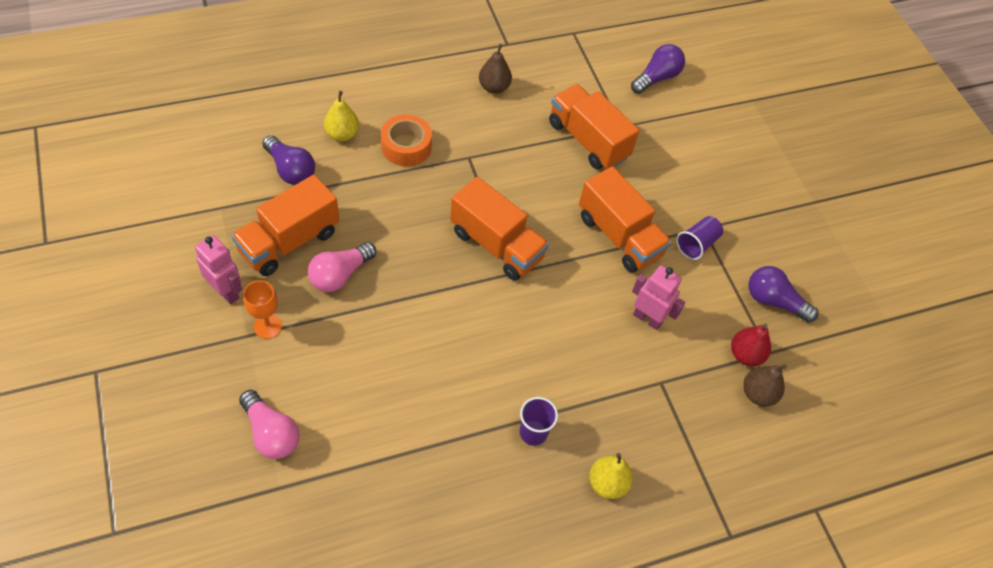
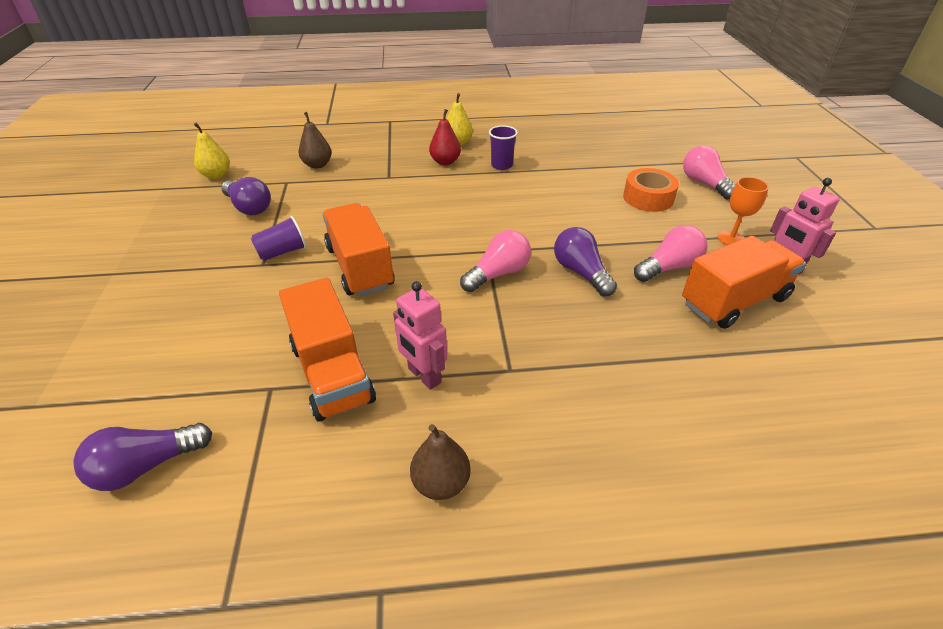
camera: 160 degrees left, 15 degrees down
purple light bulb [262,135,315,185] -> purple light bulb moved to [554,227,617,297]
yellow pear [324,91,359,141] -> yellow pear moved to [194,122,230,179]
orange tape [381,114,432,167] -> orange tape moved to [623,168,679,212]
orange truck [450,177,549,281] -> pink light bulb [460,230,531,292]
pink robot [632,265,685,330] -> pink robot moved to [393,281,447,390]
red pear [731,324,771,366] -> red pear moved to [429,109,461,165]

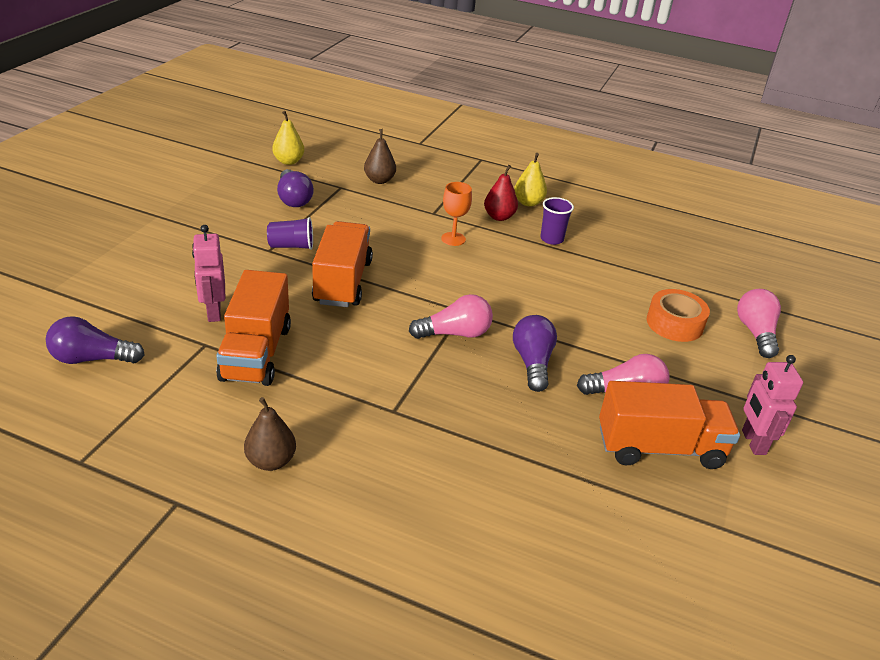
camera: 25 degrees right, 5 degrees down
pink robot [393,281,447,390] -> pink robot moved to [192,225,225,322]
orange goblet [718,177,769,245] -> orange goblet moved to [441,182,472,246]

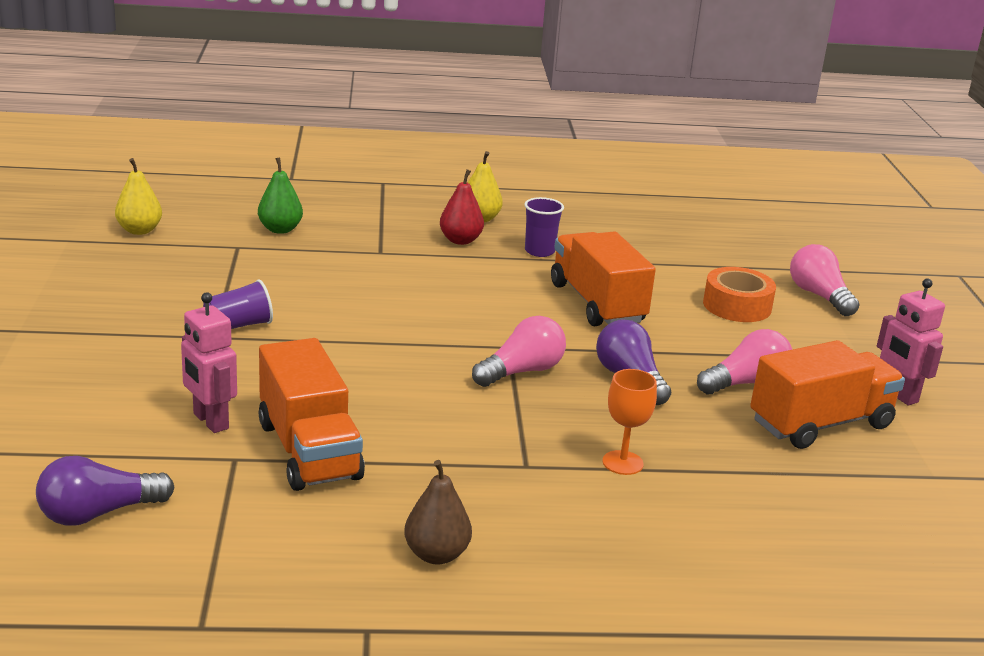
camera: 25 degrees left, 10 degrees down
purple light bulb [277,169,314,207] -> none
orange truck [312,221,373,307] -> orange truck moved to [551,231,656,326]
brown pear [364,129,396,184] -> green pear [258,157,303,234]
orange goblet [441,182,472,246] -> orange goblet moved to [603,369,657,475]

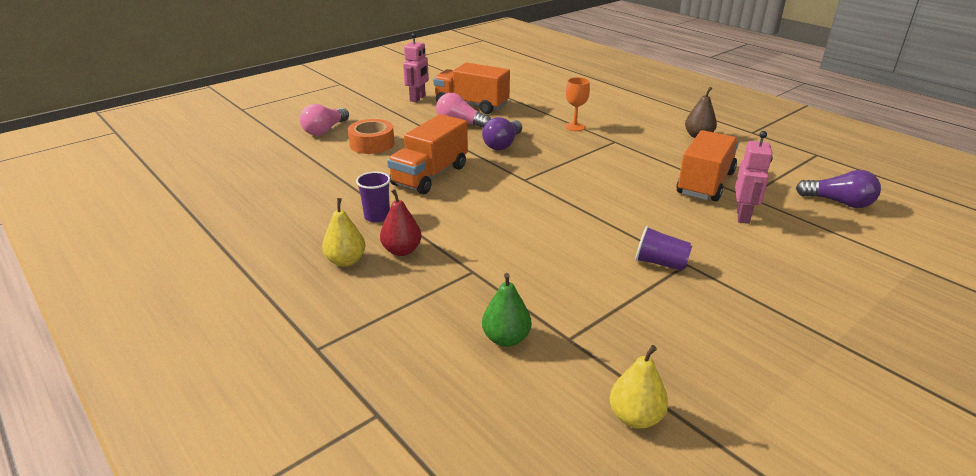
camera: 125 degrees left, 5 degrees up
pink light bulb [472,316,566,387] -> none

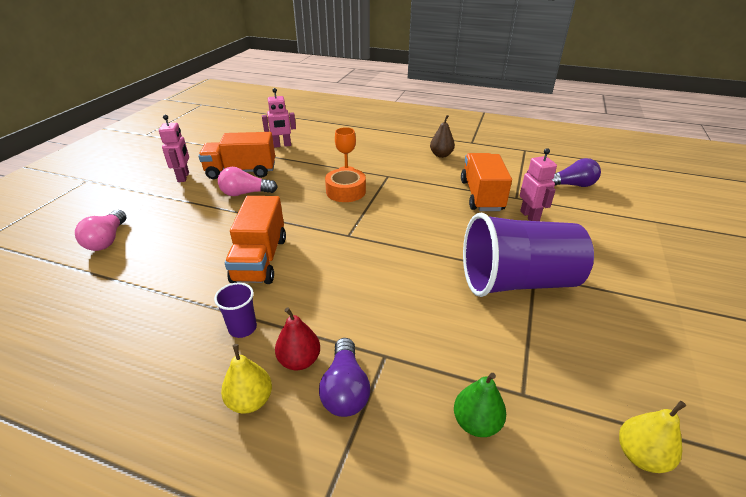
camera: 30 degrees left, 5 degrees up
orange tape [348,119,394,154] -> orange tape moved to [325,168,366,202]
purple light bulb [482,117,522,150] -> purple light bulb moved to [319,338,370,417]
purple cup [635,226,692,271] -> purple cup [463,213,594,297], size x2.47
none -> pink robot [262,88,296,148]

